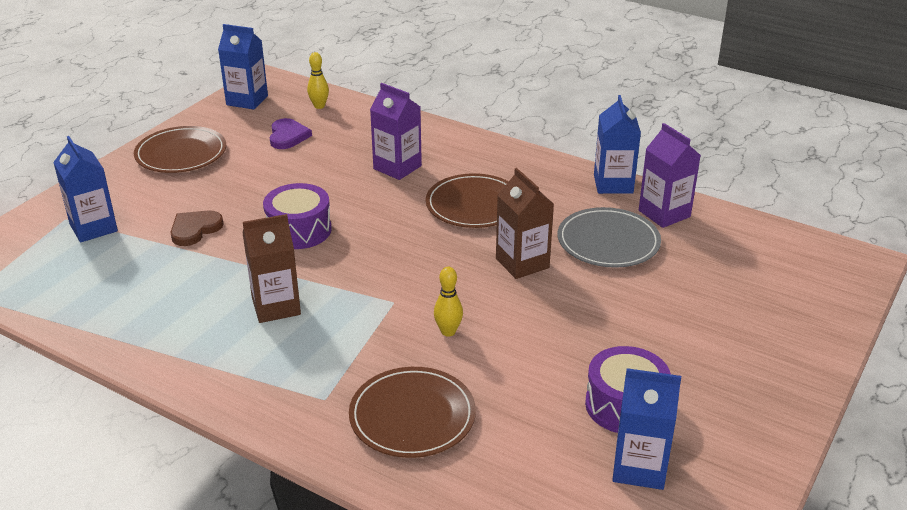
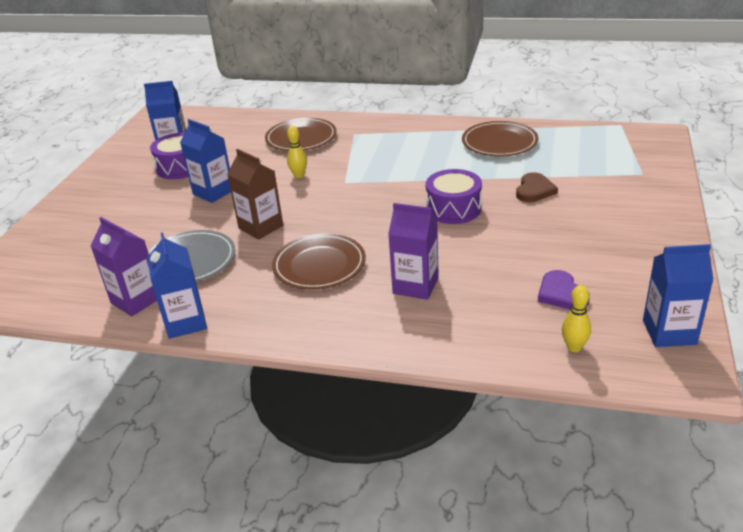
camera: 165 degrees right, 0 degrees up
blue carton [53,136,118,243] -> blue carton moved to [180,119,231,203]
brown plate [134,126,226,173] -> brown plate moved to [462,121,538,156]
brown carton [243,214,301,323] -> none

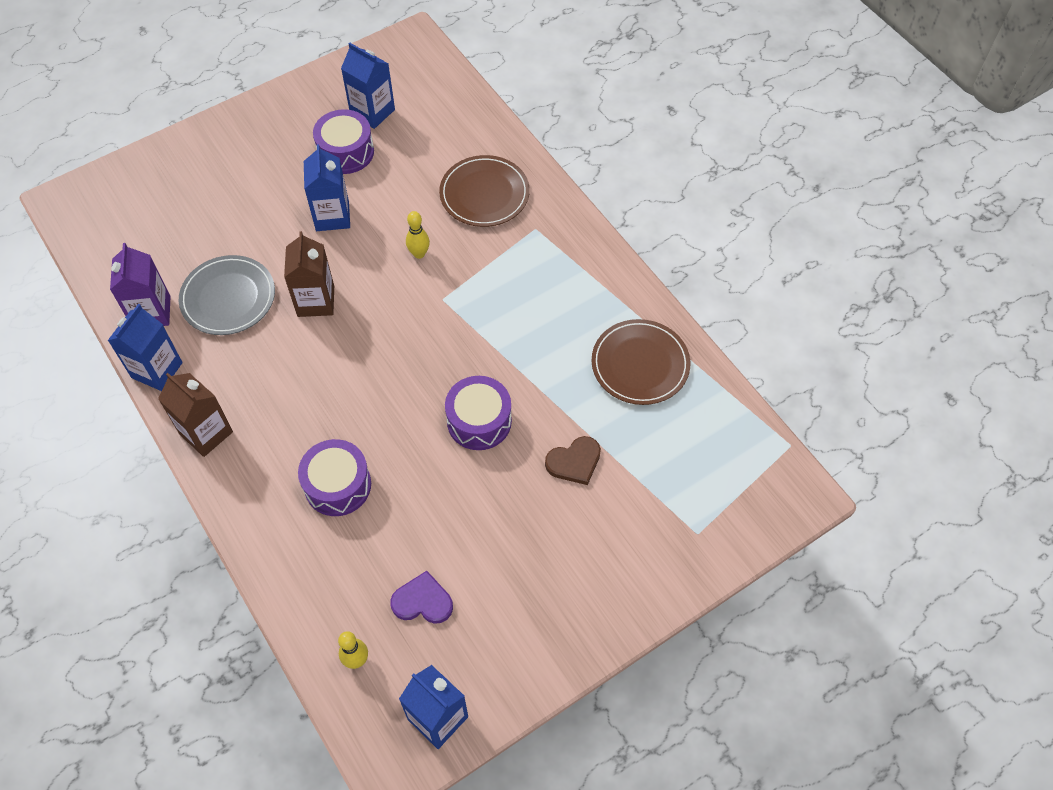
camera: 40 degrees right, 25 degrees up
brown plate [272,233,366,290] -> none
purple carton [388,203,439,300] -> purple drum [298,439,371,516]
purple heart [538,270,590,310] -> purple heart turned 75 degrees clockwise [390,571,453,624]
none -> brown carton [158,373,233,457]

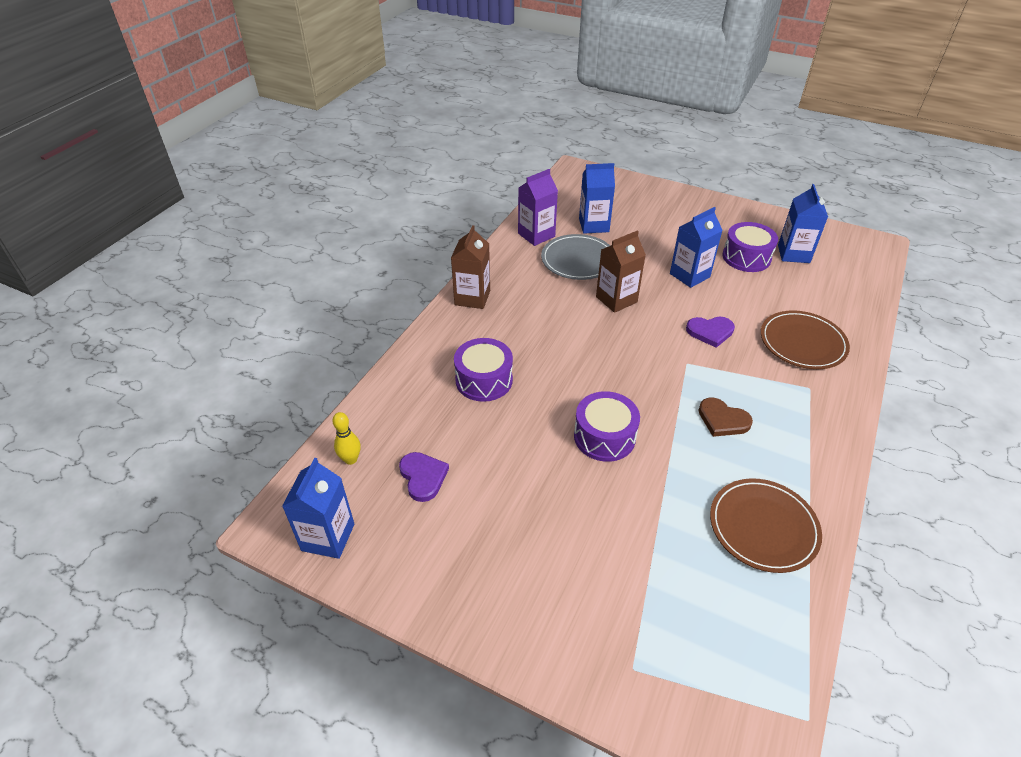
camera: 60 degrees right, 15 degrees down
blue carton [108,304,183,391] -> blue carton moved to [579,163,615,234]
yellow bowling pin [406,211,430,259] -> purple heart [686,317,735,348]
brown heart [545,436,601,485] -> brown heart moved to [698,398,753,437]

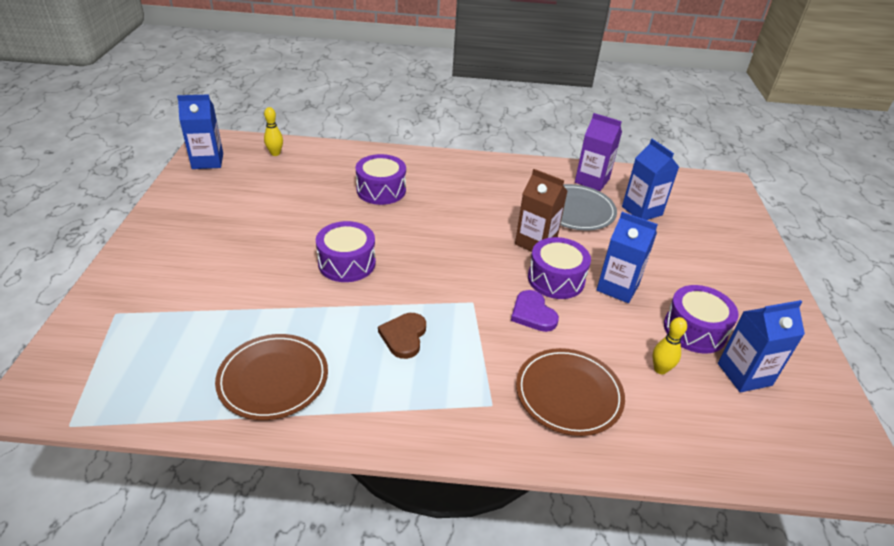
camera: 65 degrees right, 5 degrees down
purple heart [399,452,449,502] -> none
brown carton [451,225,490,309] -> none
none -> purple drum [528,237,591,299]
none -> yellow bowling pin [652,317,687,374]

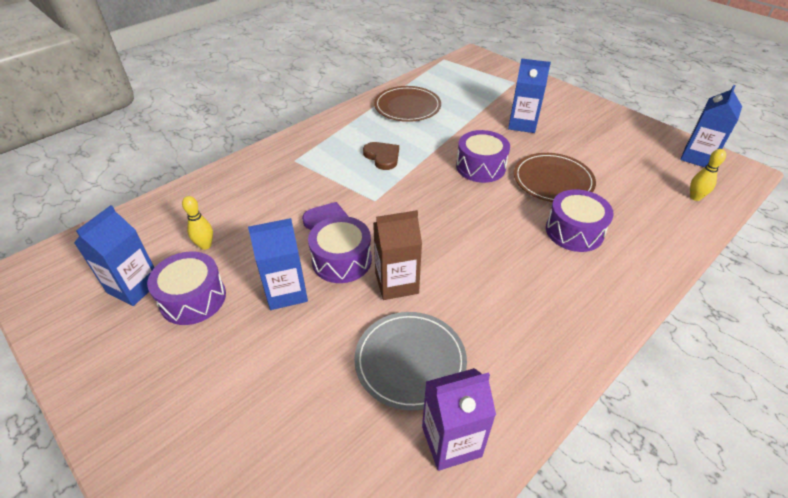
camera: 135 degrees right, 5 degrees up
brown plate [516,348,625,436] -> brown plate moved to [514,153,596,202]
blue carton [622,139,679,220] -> blue carton moved to [508,58,551,133]

